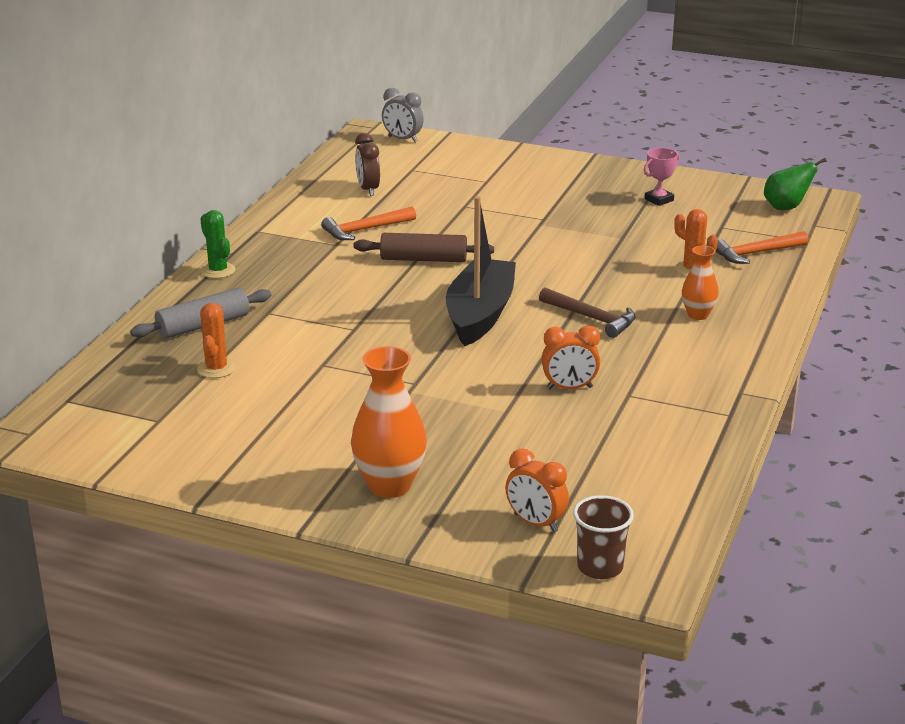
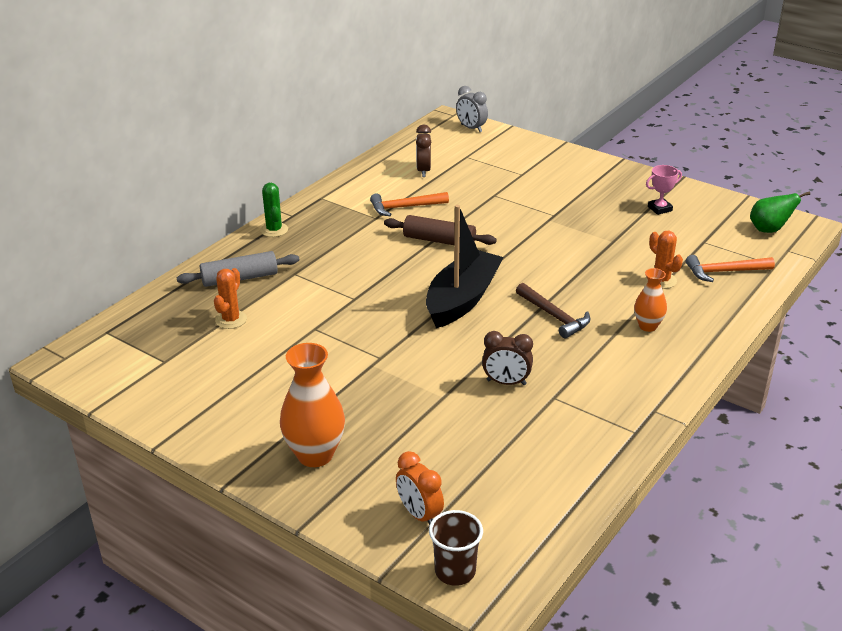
camera: 15 degrees right, 5 degrees up
orange clock [542,325,600,389] -> brown clock [482,331,533,385]

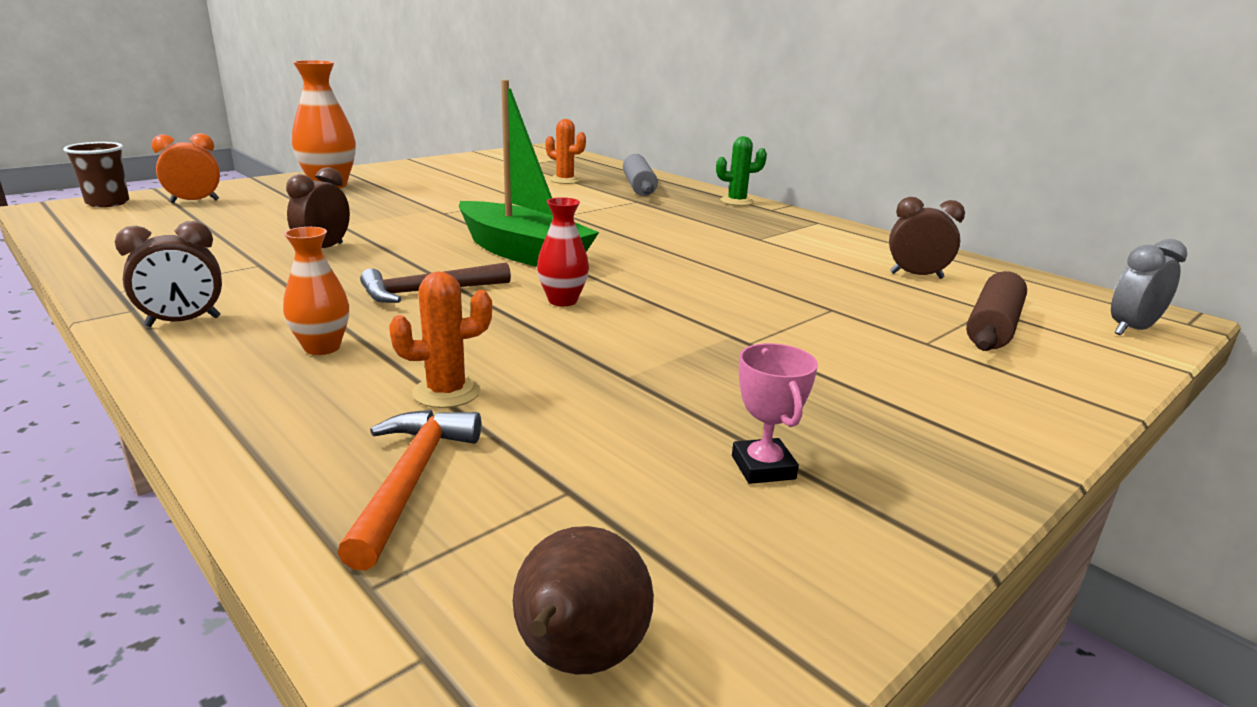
camera: 100 degrees right, 10 degrees down
orange hammer [370,192,449,216] -> none
brown rolling pin [384,215,497,245] -> brown rolling pin moved to [966,271,1027,351]
black boat [426,205,504,328] -> green boat [459,80,599,267]
green pear [750,191,810,233] -> brown pear [513,526,654,674]
none -> brown clock [115,221,222,327]
none -> red vase [537,197,589,306]

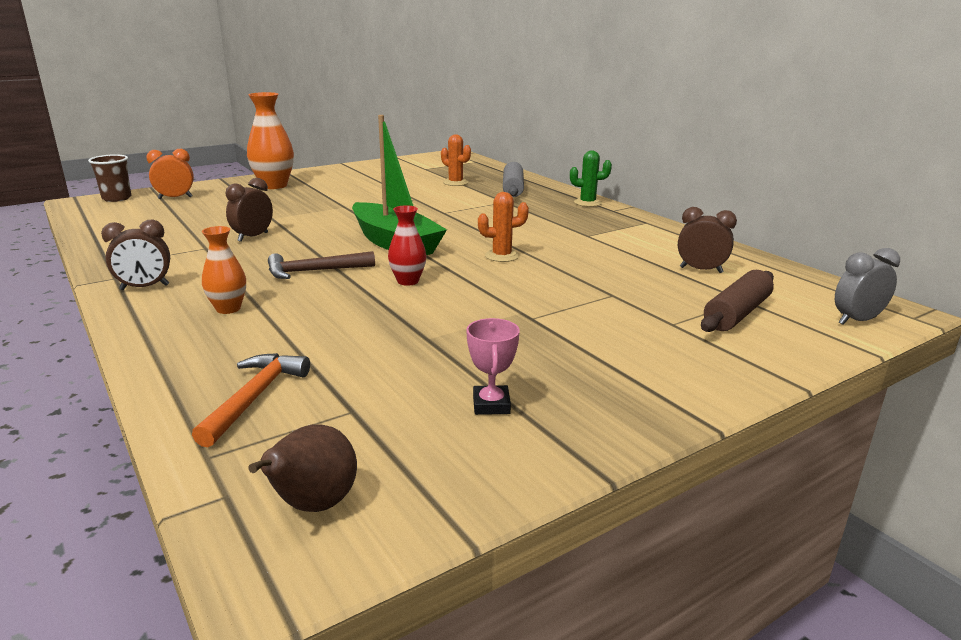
camera: 10 degrees right, 0 degrees up
orange cactus [389,271,492,408] -> orange cactus moved to [478,192,529,262]

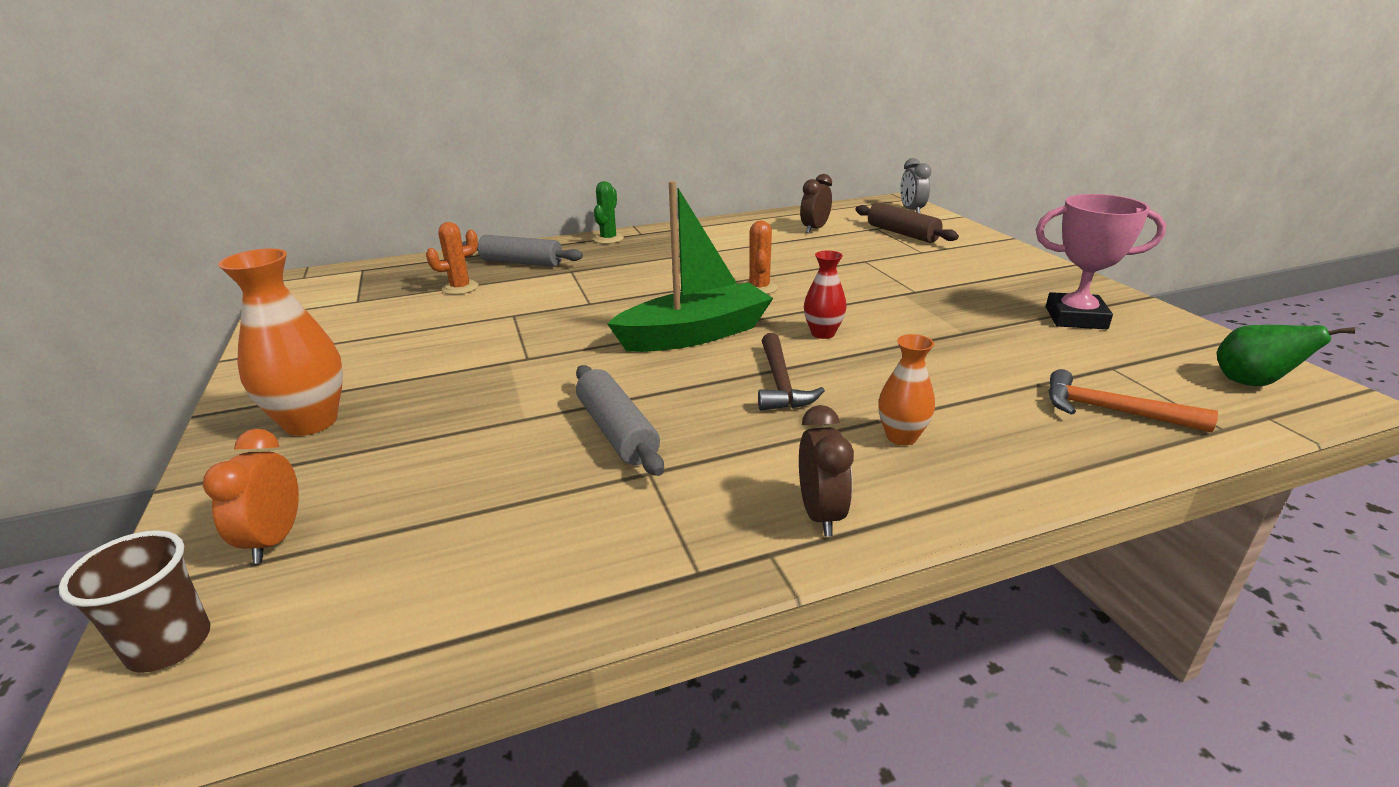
camera: 75 degrees left, 5 degrees up
brown clock [226,178,273,242] -> grey rolling pin [576,365,664,476]
brown pear [248,424,357,512] -> green pear [1217,325,1355,386]
pink trophy [466,318,520,415] -> pink trophy [1036,194,1166,329], size x1.80

